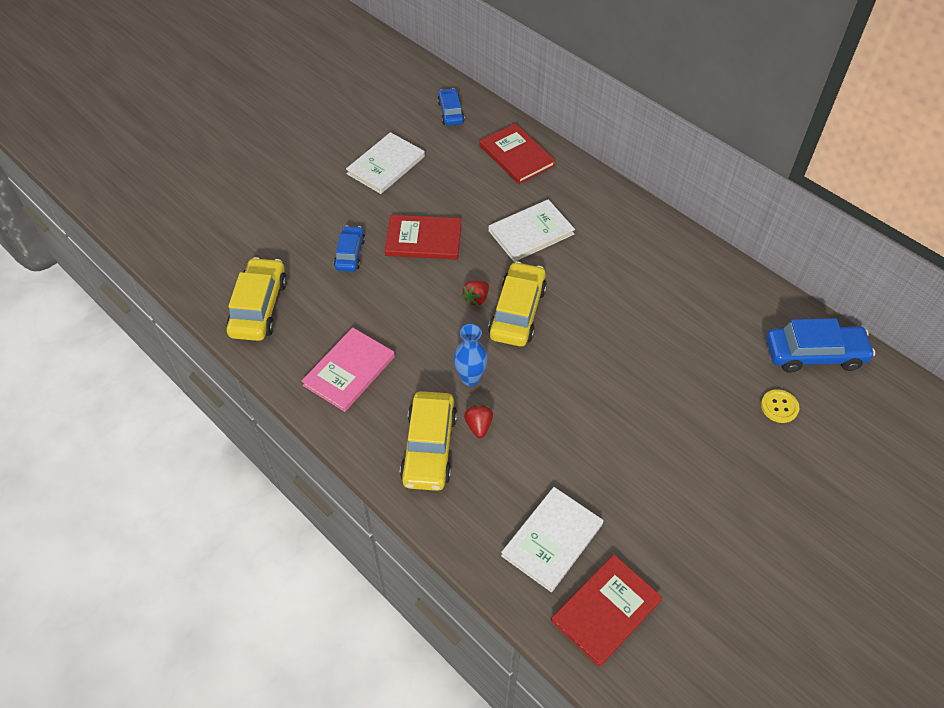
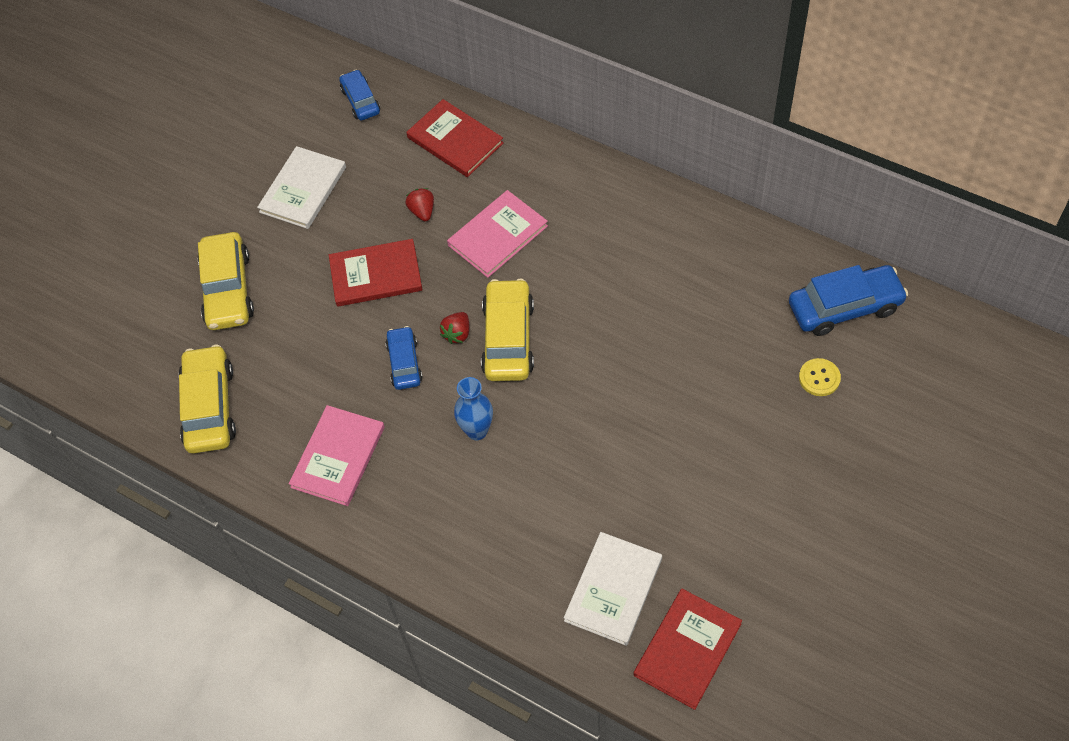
camera: 10 degrees left, 5 degrees up
blue car [334,226,365,272] -> blue car moved to [385,326,423,390]
yellow car [400,391,457,491] -> yellow car moved to [197,232,254,330]
red strawberry [464,404,493,438] -> red strawberry moved to [405,188,434,222]
white book [488,199,575,262] -> pink book [447,190,548,278]

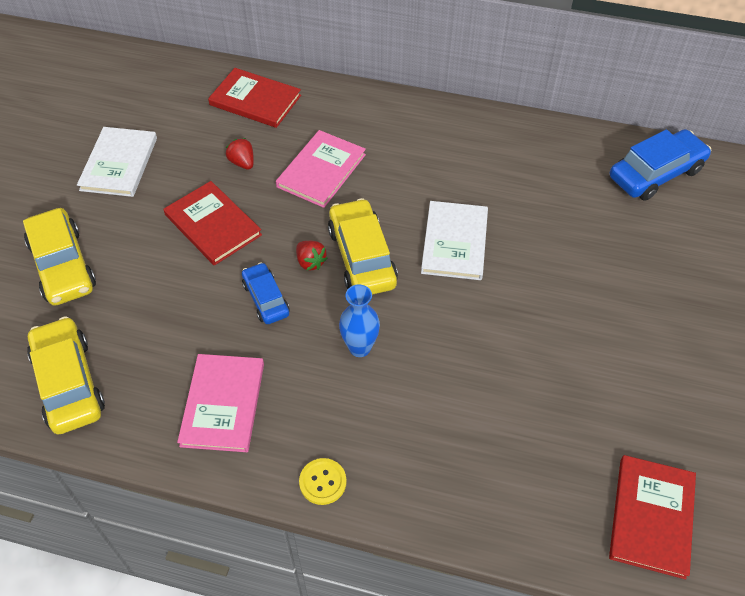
camera: 20 degrees left, 5 degrees down
red book [329,239,423,307] -> red book turned 75 degrees clockwise [164,181,262,266]
blue car [339,69,380,120] -> none
red strawberry [440,312,469,344] -> red strawberry turned 45 degrees counterclockwise [296,241,328,271]
white book [564,532,662,646] -> white book moved to [421,201,488,280]
yellow button [799,358,841,396] -> yellow button moved to [299,458,347,505]

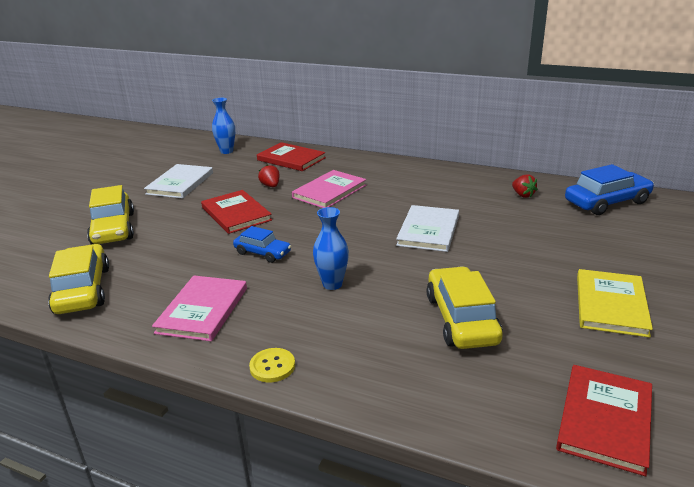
camera: 10 degrees right, 25 degrees down
blue car [242,262,289,324] -> blue car turned 135 degrees clockwise [233,226,291,263]
red strawberry [296,241,328,271] -> red strawberry moved to [512,174,538,198]
yellow car [328,198,398,295] -> yellow car moved to [427,266,503,349]
none -> blue vase [212,98,235,154]
none -> yellow book [577,269,653,338]

